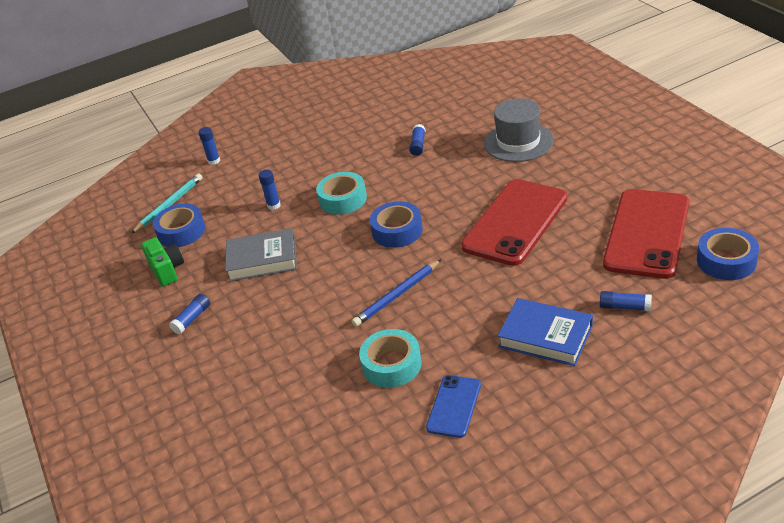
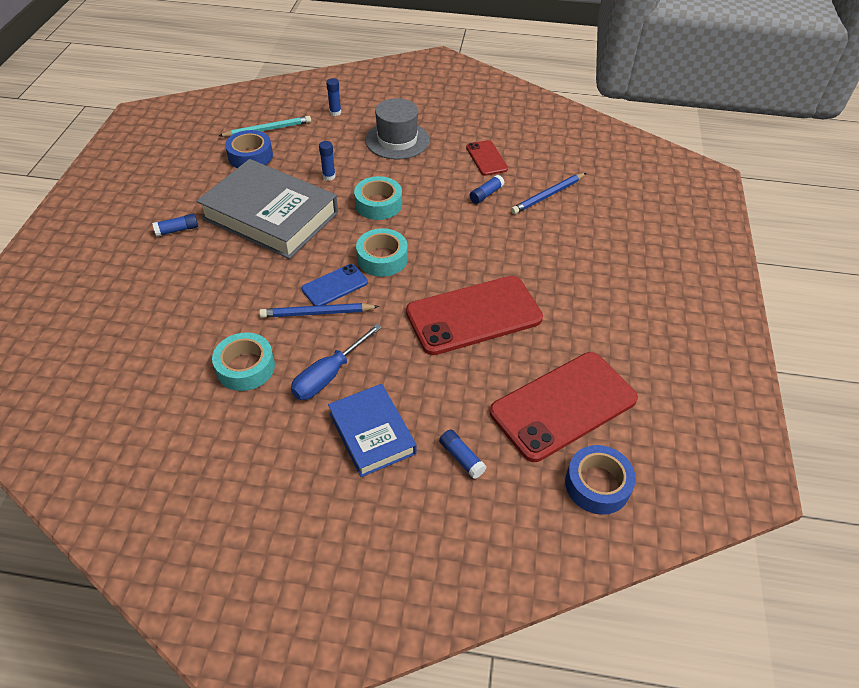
camera: 30 degrees right, 10 degrees up
green camera [141,237,184,286] -> none
grey book [225,228,297,282] -> grey book [197,159,338,259], size x1.73
blue tape [370,201,423,248] -> turquoise tape [356,228,408,277]
blue phone [426,375,481,438] -> blue phone moved to [301,264,368,306]
grey hat [484,98,554,162] -> grey hat moved to [365,98,429,160]
none -> blue screwdriver [291,324,382,400]
none -> red phone [466,140,508,176]
none -> blue pencil [511,173,586,214]

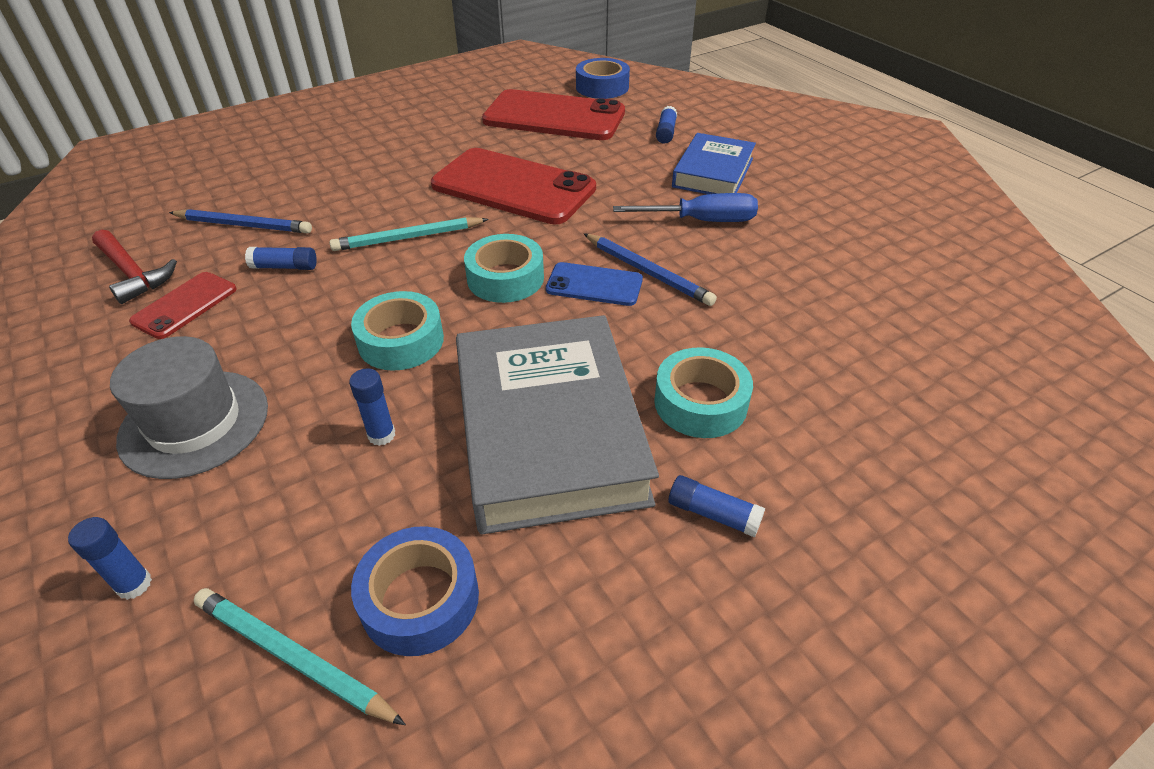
camera: 130 degrees left, 5 degrees down
turquoise tape [212,332,275,391] -> turquoise tape moved to [654,347,753,438]
none -> red hammer [92,230,177,304]
none -> turquoise pencil [329,217,489,251]

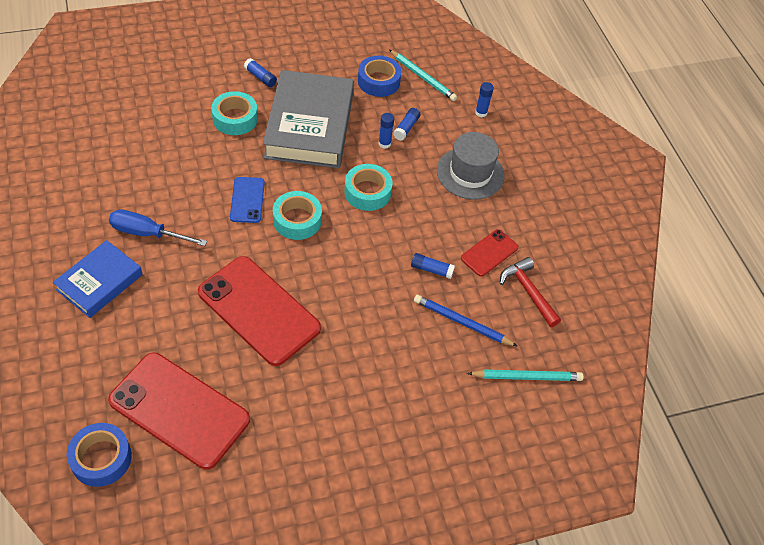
camera: 170 degrees left, 10 degrees up
turquoise pencil [329,217,489,251] -> turquoise pencil moved to [467,369,584,381]
blue phone [546,262,643,306] -> blue phone turned 60 degrees clockwise [230,177,265,223]
blue pencil [584,233,717,306] -> none
blue glue stick [656,106,677,144] -> blue glue stick moved to [393,108,421,140]

